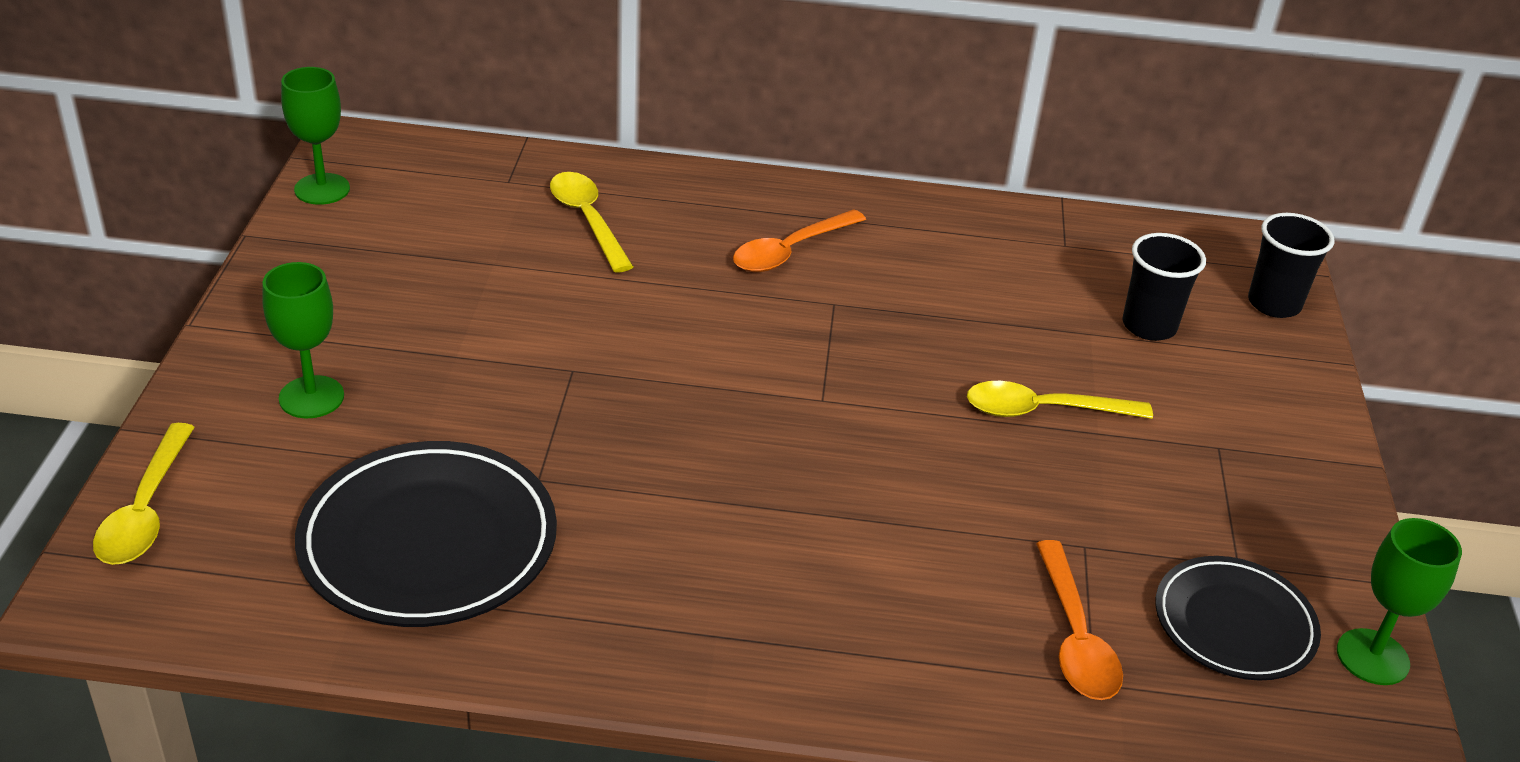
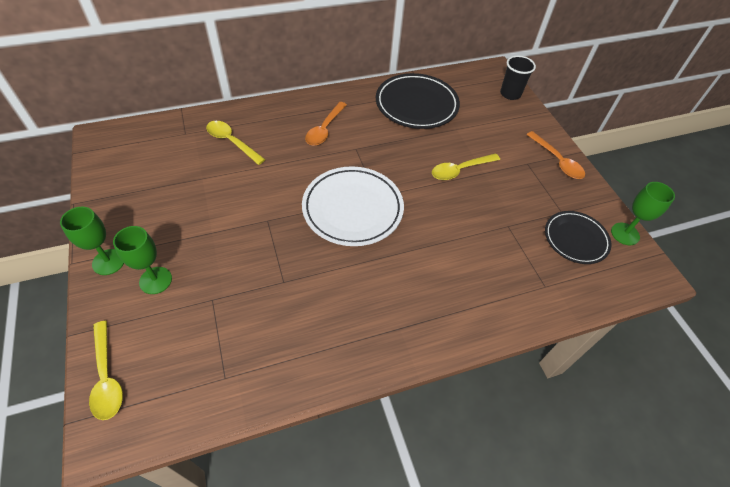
camera: 25 degrees left, 15 degrees up
green goblet [281,67,350,205] -> green goblet moved to [60,207,124,275]
black plate [295,441,557,627] -> black plate moved to [376,73,460,129]
orange spoon [1036,540,1123,700] -> orange spoon moved to [526,131,585,179]
black cup [1122,233,1206,341] -> none
none -> white plate [302,166,404,246]

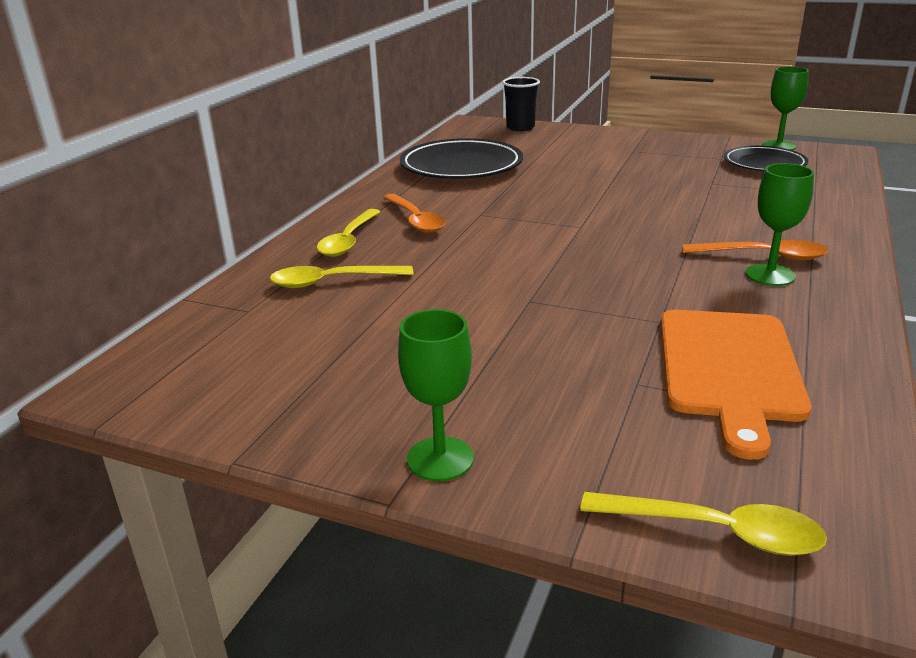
camera: 45 degrees left, 25 degrees down
green goblet [113,226,172,294] -> green goblet moved to [745,163,814,286]
white plate [302,166,404,246] -> none
yellow spoon [432,153,500,180] -> yellow spoon moved to [317,209,380,257]
orange spoon [526,131,585,179] -> orange spoon moved to [682,240,828,260]
none -> orange cutting board [661,310,812,460]

